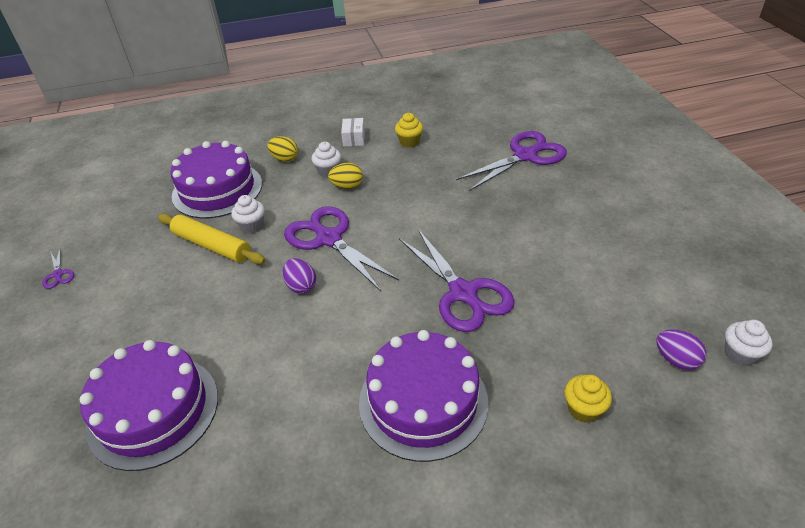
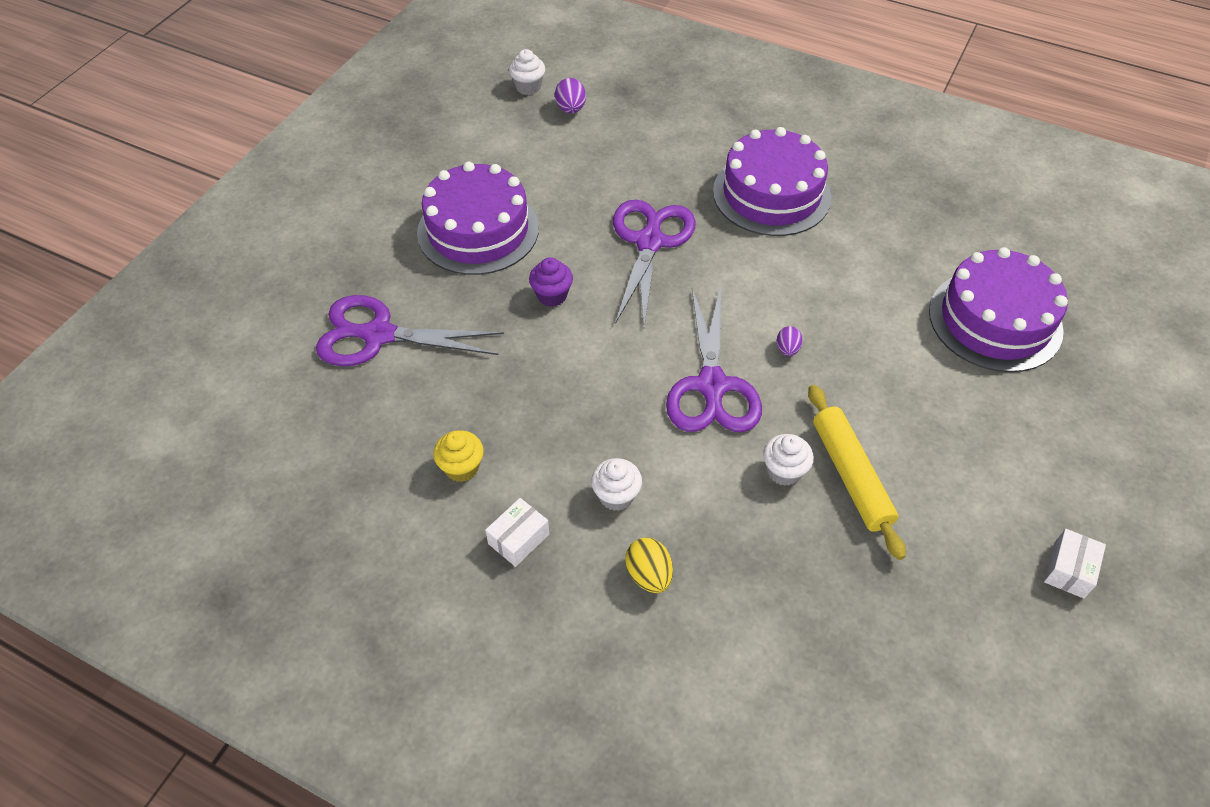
camera: 140 degrees left, 10 degrees up
purple scissors [42,249,74,289] -> white box [1044,529,1106,599]
purple cake [170,141,262,218] -> purple cake moved to [417,162,539,275]
purple egg [282,258,316,294] -> purple egg [777,326,803,356], size x0.66
yellow egg [328,163,363,189] -> none
yellow cupcake [565,375,612,423] -> none
none -> purple cupcake [529,257,573,307]

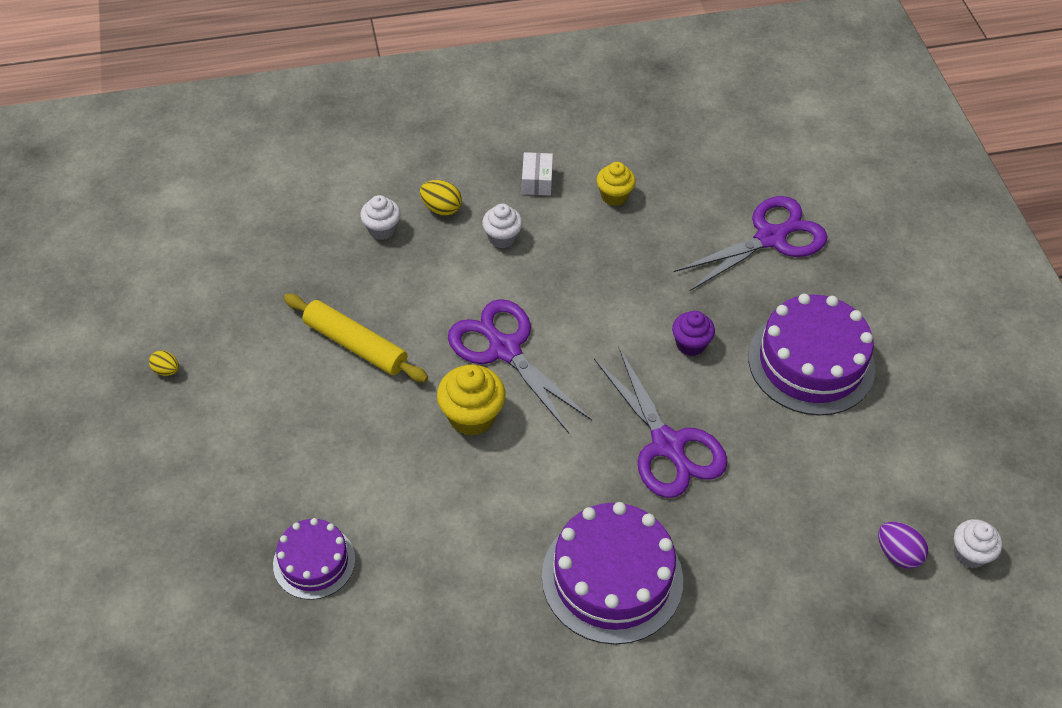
camera: 140 degrees right, 0 degrees up
white cupcake [763,434,814,486] -> white cupcake moved to [360,195,401,240]
purple egg [777,326,803,356] -> yellow cupcake [437,365,506,436]
purple cake [929,247,1068,372] -> purple cake [273,518,355,600], size x0.58
white box [1044,529,1106,599] -> yellow egg [149,350,179,376]

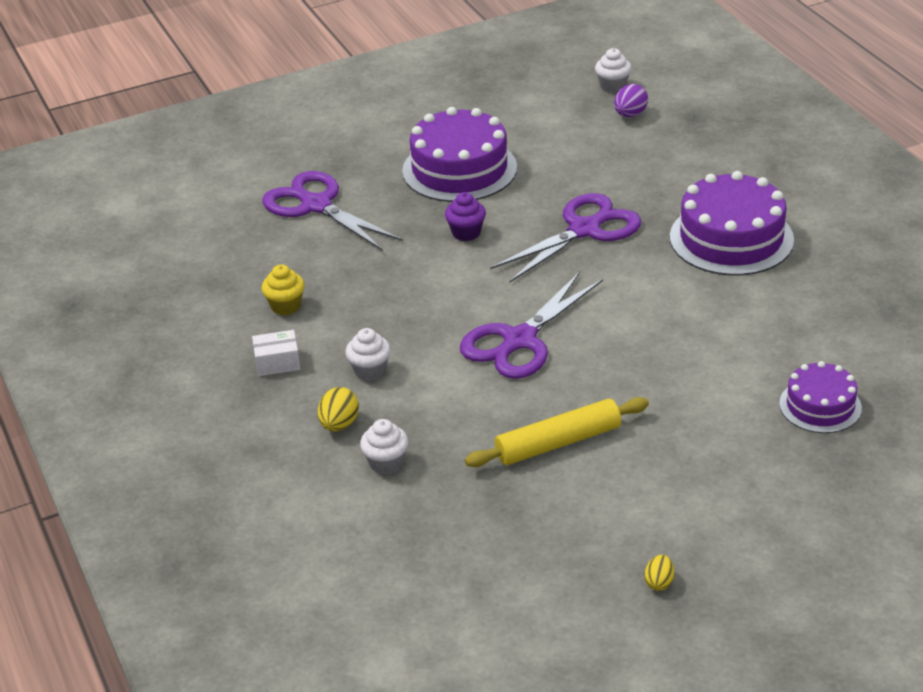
camera: 100 degrees left, 15 degrees down
yellow rolling pin [284,294,428,382] -> yellow rolling pin turned 45 degrees clockwise [465,397,649,467]
yellow cupcake [437,365,506,436] -> none

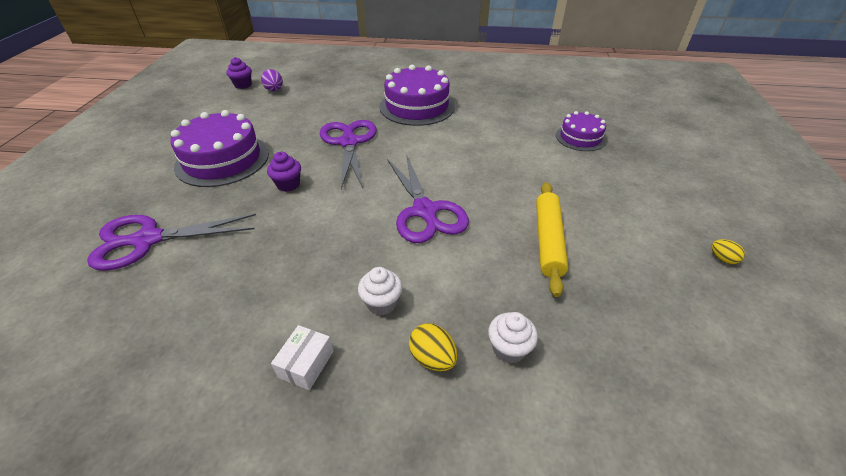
camera: 60 degrees left, 5 degrees up
yellow cupcake [262,264,305,315] -> none
white cupcake [595,48,632,93] -> purple cupcake [226,57,252,89]

